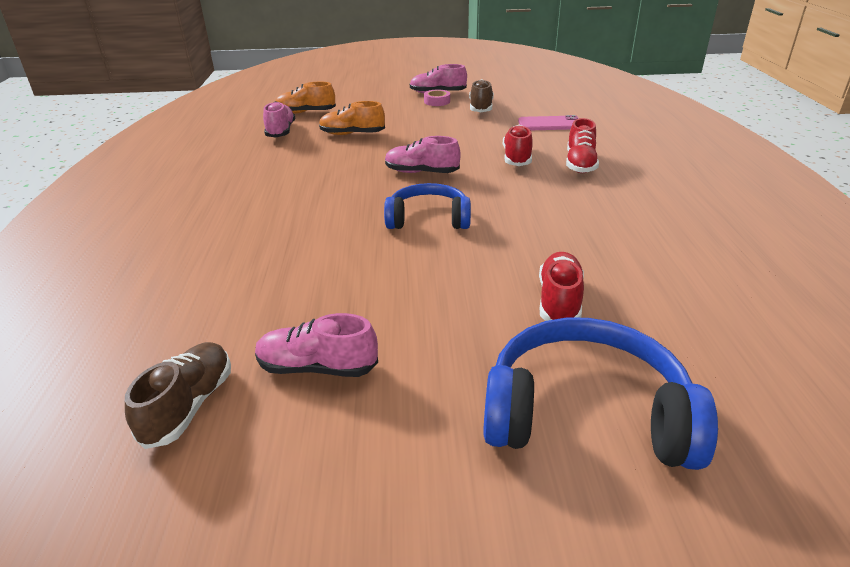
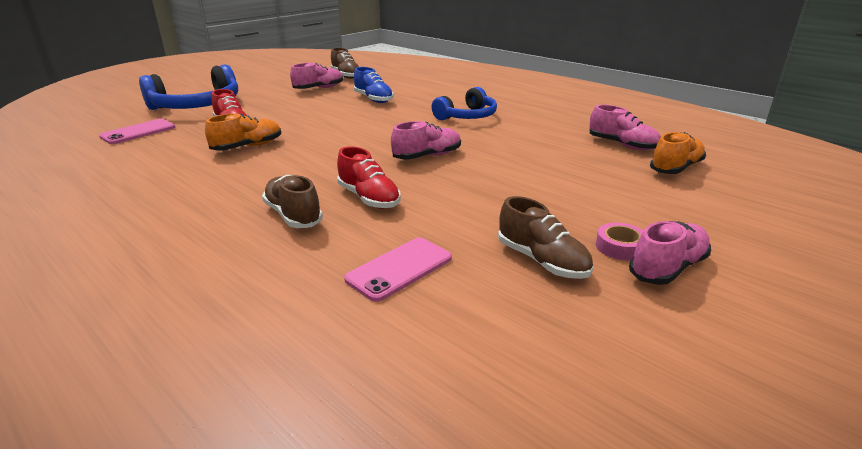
camera: 135 degrees right, 5 degrees down
orange shoe [319,101,385,135] -> orange shoe moved to [205,113,281,151]
blue headphones [384,183,471,229] -> blue headphones moved to [432,87,497,120]
red shoe [566,118,599,173] -> brown shoe [262,175,323,228]
none -> pink phone [99,119,175,144]
none -> blue shoe [354,67,393,103]

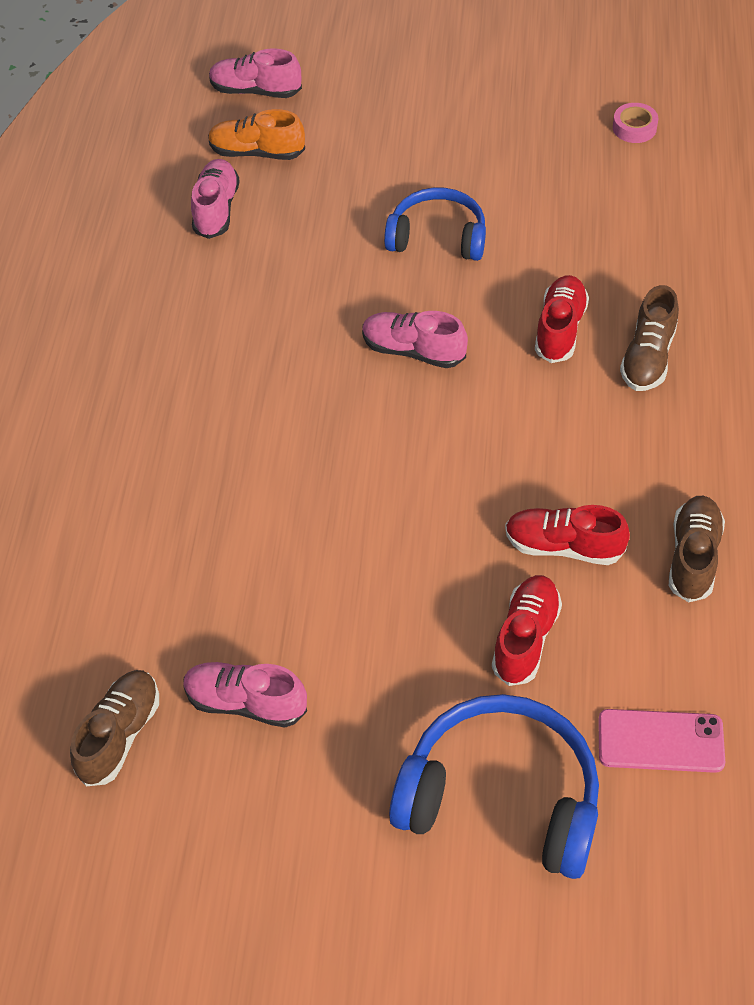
camera: 125 degrees left, 25 degrees up
orange shoe [205,113,281,151] -> red shoe [505,505,630,565]
pink phone [344,237,452,302] -> none
blue shoe [354,67,393,103] -> none
blue headphones [432,87,497,120] -> blue headphones moved to [384,188,486,261]
brown shoe [498,196,593,279] -> brown shoe moved to [669,496,725,602]
pink tape [596,222,643,260] -> pink tape moved to [613,103,658,143]
pink shoe [629,221,711,285] -> pink shoe moved to [209,48,302,98]

